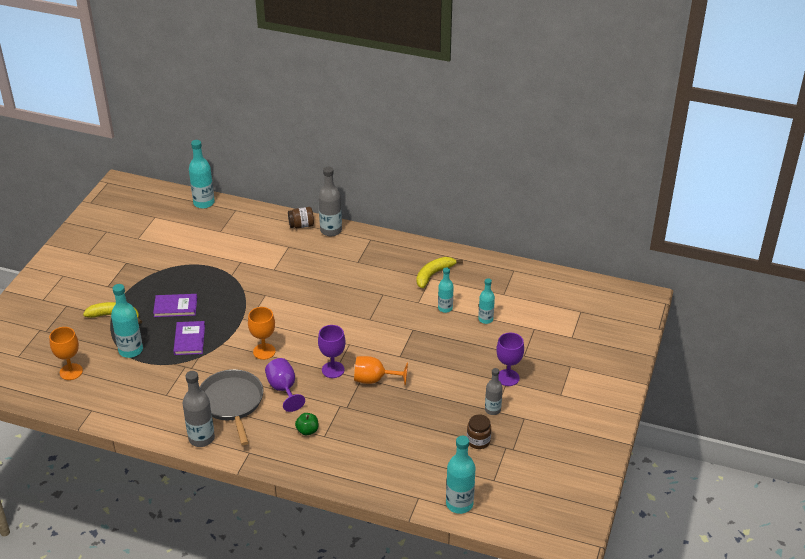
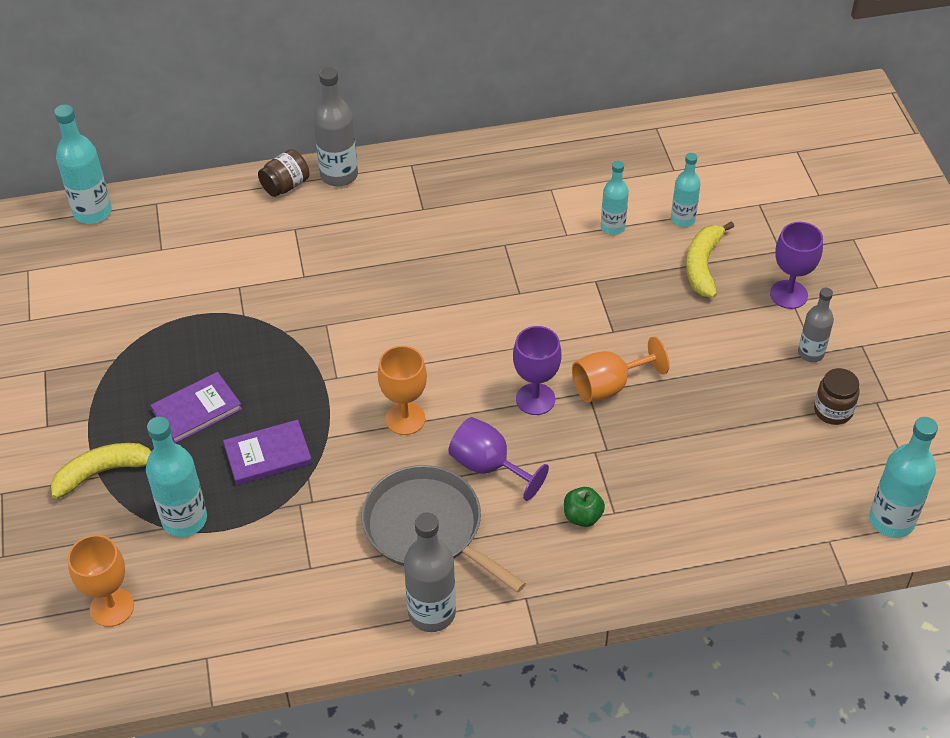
camera: 30 degrees left, 10 degrees up
purple book [173,321,205,355] -> purple book turned 75 degrees counterclockwise [223,420,312,485]
yellow banana [417,257,463,288] -> yellow banana moved to [686,221,734,298]

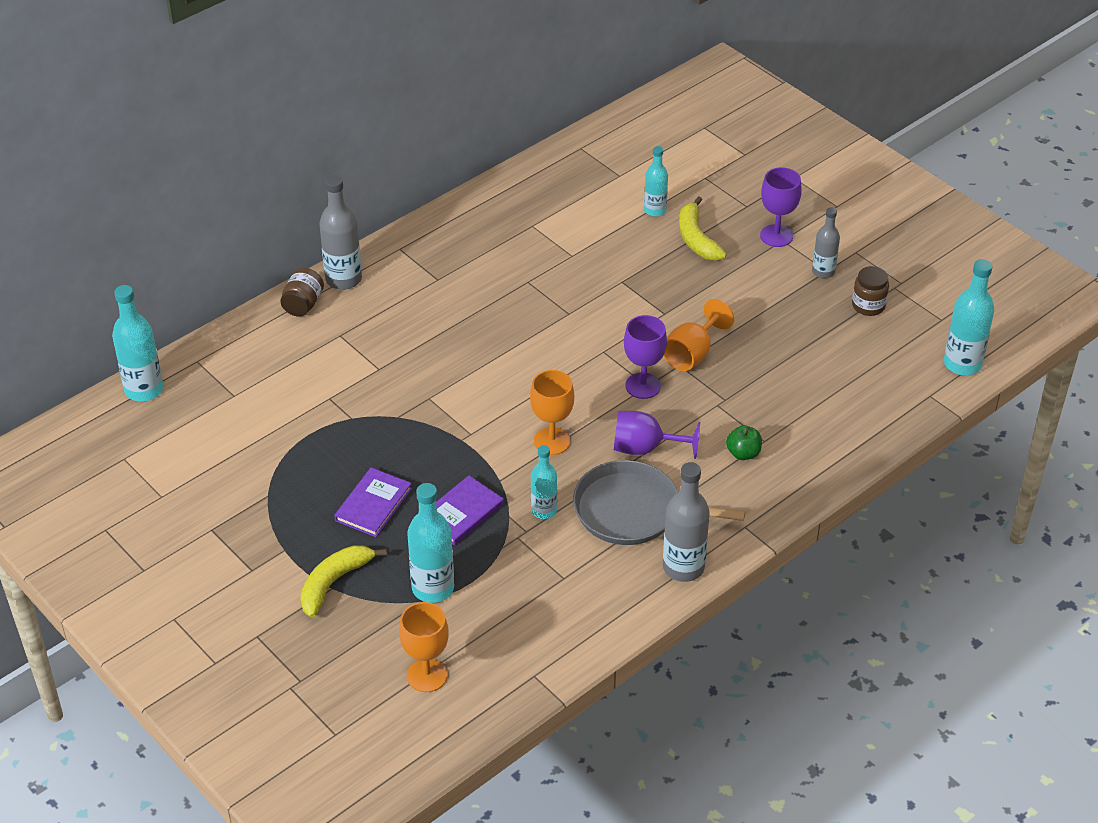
camera: 30 degrees left, 5 degrees down
turquoise bottle [601,161,629,235] -> turquoise bottle moved to [531,445,557,519]

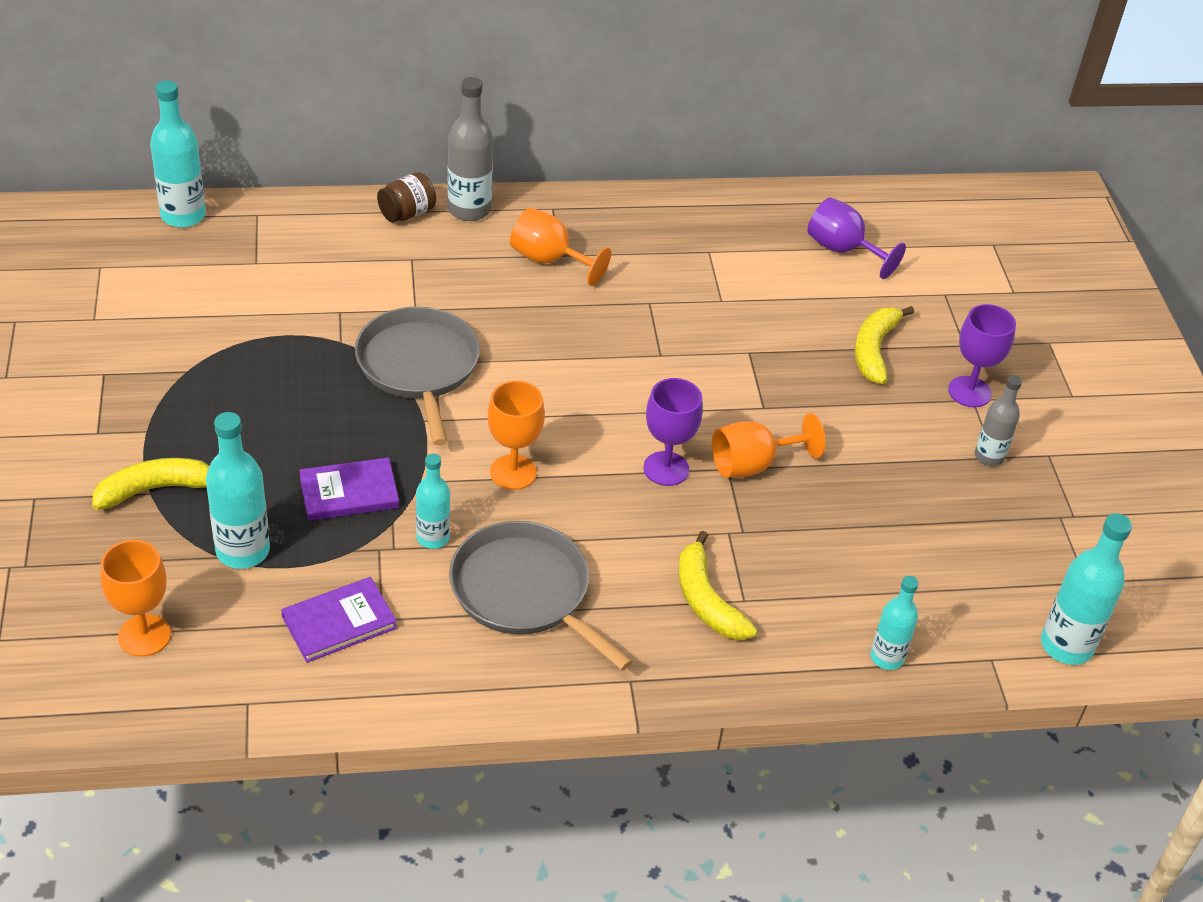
camera: 30 degrees right, 0 degrees up
purple book [334,467,412,537] -> purple book moved to [281,577,397,663]
purple goblet [614,411,700,459] -> purple goblet moved to [807,197,906,279]
turquoise bottle [644,146,668,216] -> turquoise bottle moved to [870,576,919,670]
grey bottle [663,462,710,582] -> none
green apple [726,425,762,460] -> yellow banana [678,531,757,640]
brown jar [852,266,889,316] -> none
none -> grey pan [355,307,480,445]
none -> orange goblet [510,208,611,286]

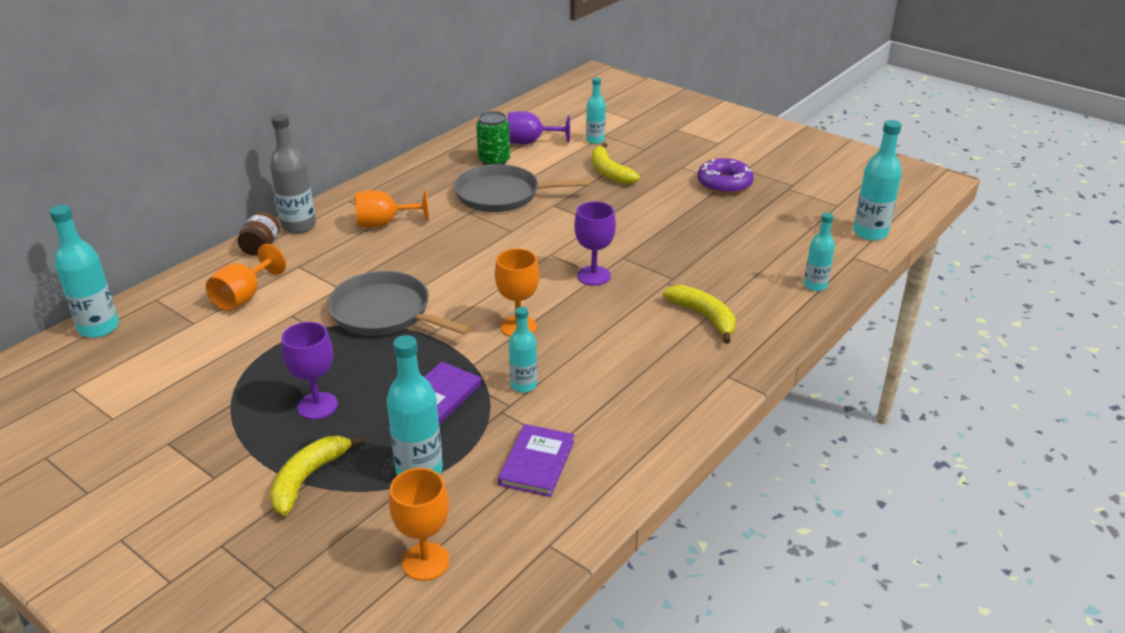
camera: 40 degrees left, 10 degrees down
grey pan [449,521,633,671] -> grey pan moved to [454,164,590,212]
yellow banana [678,531,757,640] -> yellow banana turned 150 degrees counterclockwise [663,285,736,344]
orange goblet [712,413,825,478] -> orange goblet moved to [206,244,286,311]
purple goblet [948,304,1016,407] -> purple goblet moved to [281,322,338,420]
grey bottle [975,375,1022,466] -> purple donut [698,158,754,194]
none -> green can [476,111,510,165]
none -> turquoise bottle [586,77,606,144]

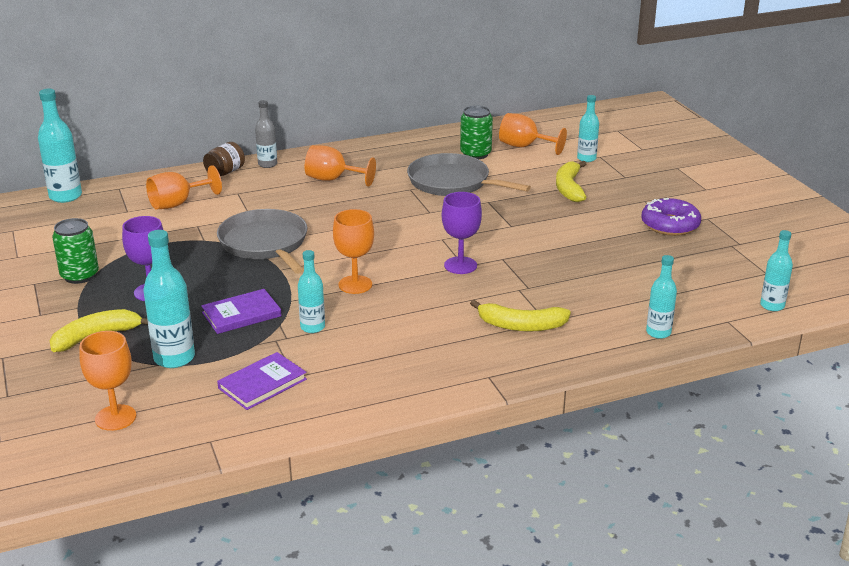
camera: 30 degrees right, 5 degrees down
grey bottle [270,114,316,234] -> grey bottle [255,100,277,168], size x0.63
purple goblet [508,111,570,144] -> orange goblet [499,113,567,155]
yellow banana [663,285,736,344] -> yellow banana turned 105 degrees clockwise [470,300,571,331]
turquoise bottle [853,120,902,241] -> turquoise bottle [760,230,793,311], size x0.63
none -> green can [52,218,99,284]

